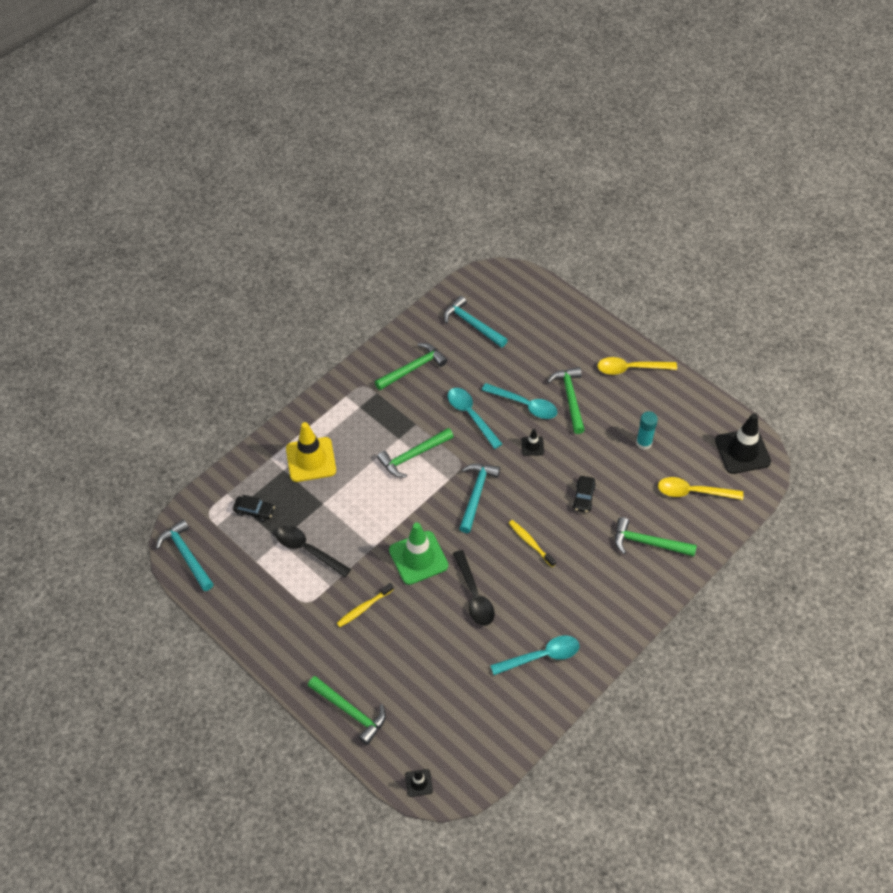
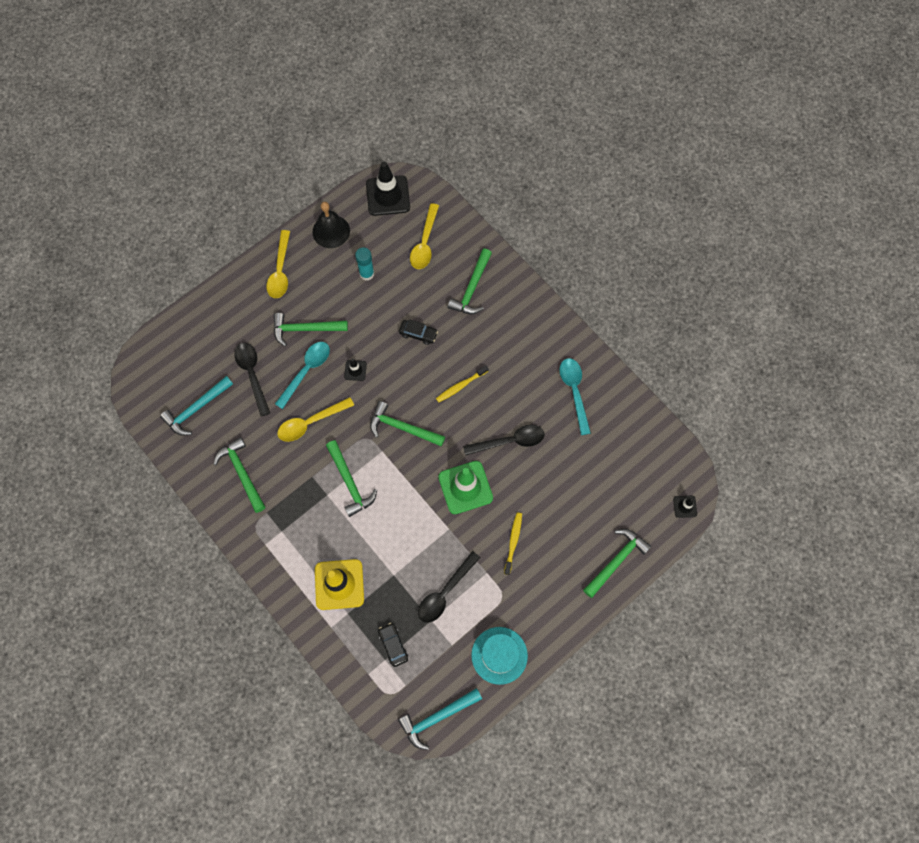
camera: 85 degrees left, 15 degrees up
black car [233,495,275,521] -> black car turned 45 degrees counterclockwise [378,623,408,667]
yellow toothbrush [337,583,394,627] -> yellow toothbrush turned 135 degrees counterclockwise [504,512,522,575]
turquoise spoon [448,388,502,449] -> yellow spoon [277,397,354,442]
turquoise hammer [459,463,500,533] -> green hammer [370,401,445,446]
none -> black spoon [234,343,270,417]
none -> black bell [312,202,350,248]
none -> turquoise hat [471,627,528,685]

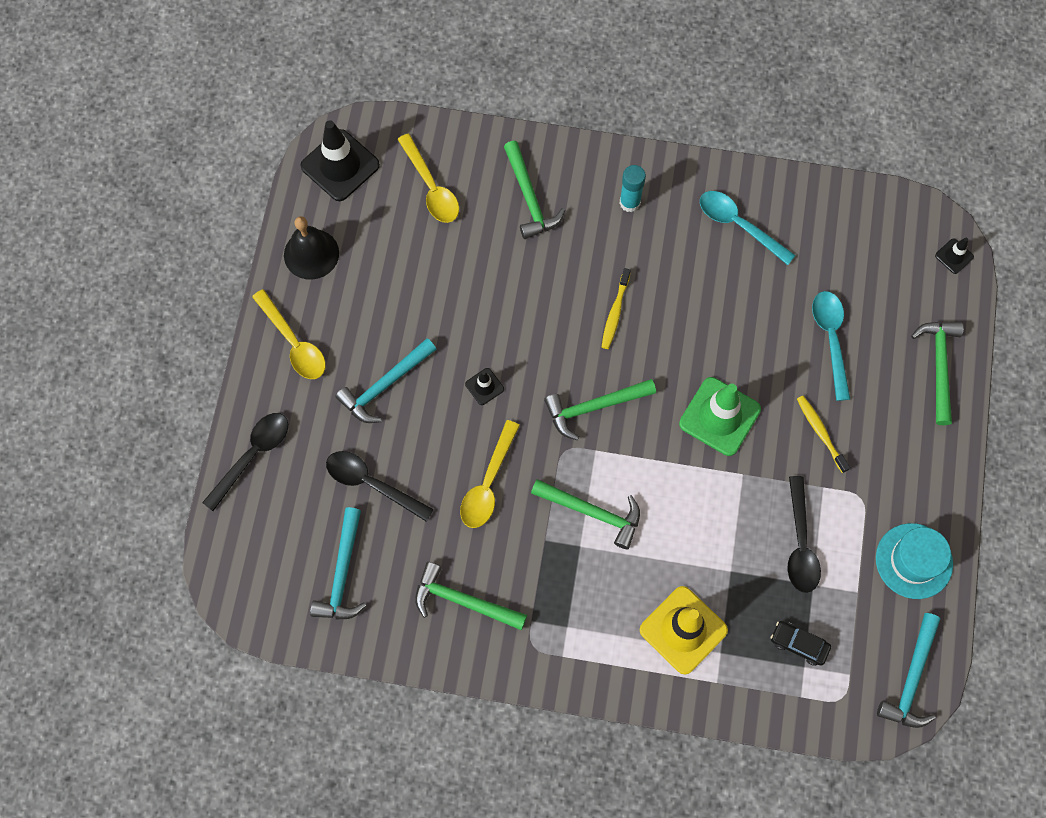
camera: 40 degrees left, 0 degrees up
green hammer [274,313,348,346] -> turquoise hammer [335,338,437,423]
turquoise spoon [275,342,330,409] -> turquoise spoon moved to [812,291,850,401]
turquoise glue stick [355,247,374,281] -> turquoise glue stick moved to [619,165,646,212]
black car [399,319,438,345] -> none
black spoon [463,425,544,456] -> black spoon moved to [202,413,288,511]

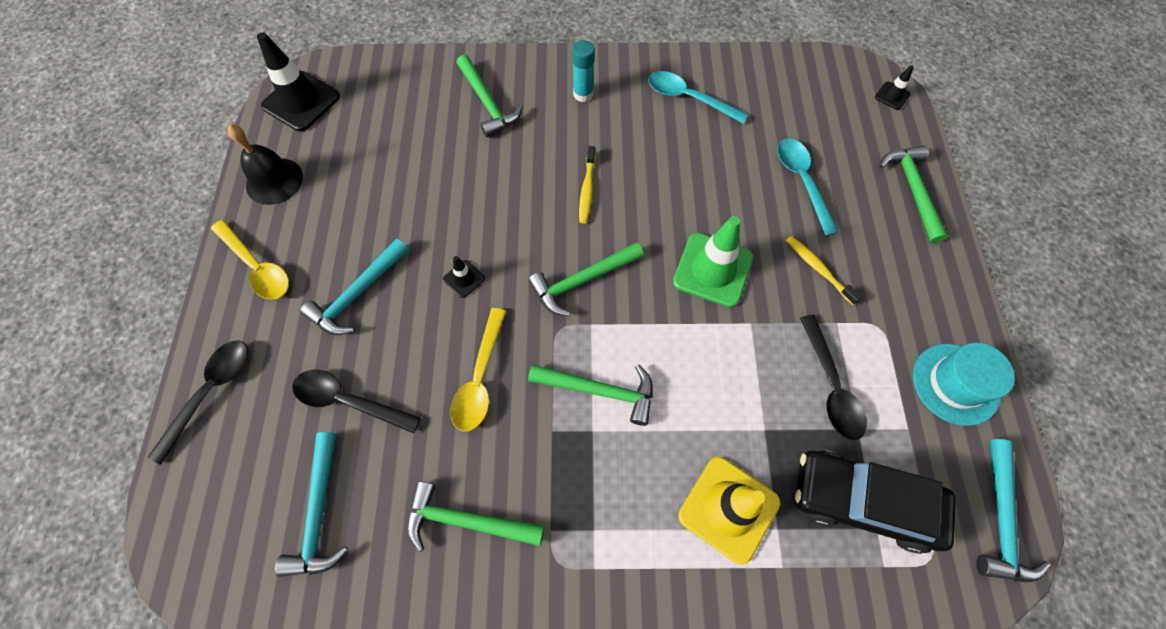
camera: 10 degrees left, 5 degrees down
yellow spoon [397,134,459,223] -> none
black car [771,621,831,666] -> black car [795,451,956,554], size x2.16

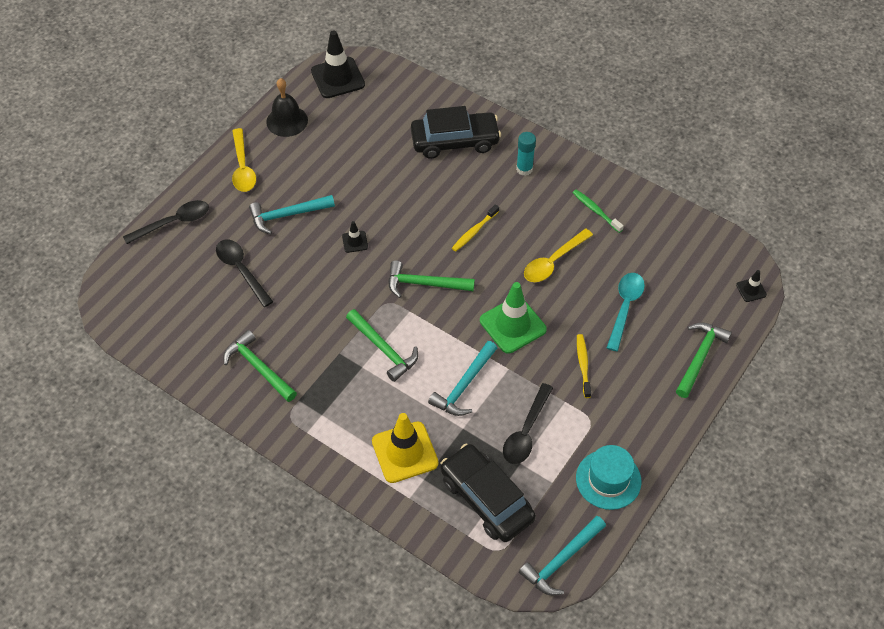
camera: 35 degrees right, 10 degrees down
turquoise hammer [275,432,348,577] -> turquoise hammer moved to [428,341,497,416]
yellow spoon [450,308,506,432] -> yellow spoon moved to [524,229,593,282]
green hammer [457,55,523,137] -> black car [411,106,501,159]
turquoise spoon [648,71,748,124] -> green toothbrush [572,190,624,233]

